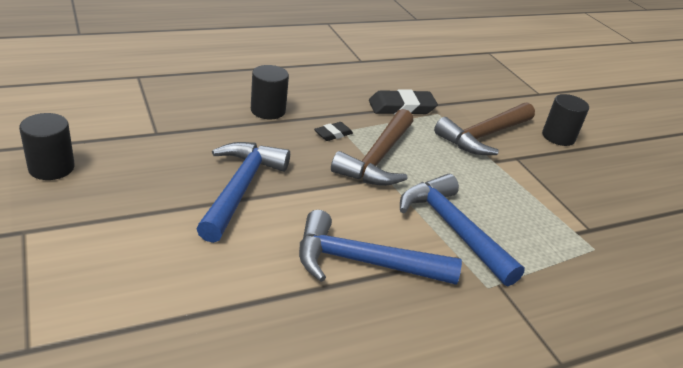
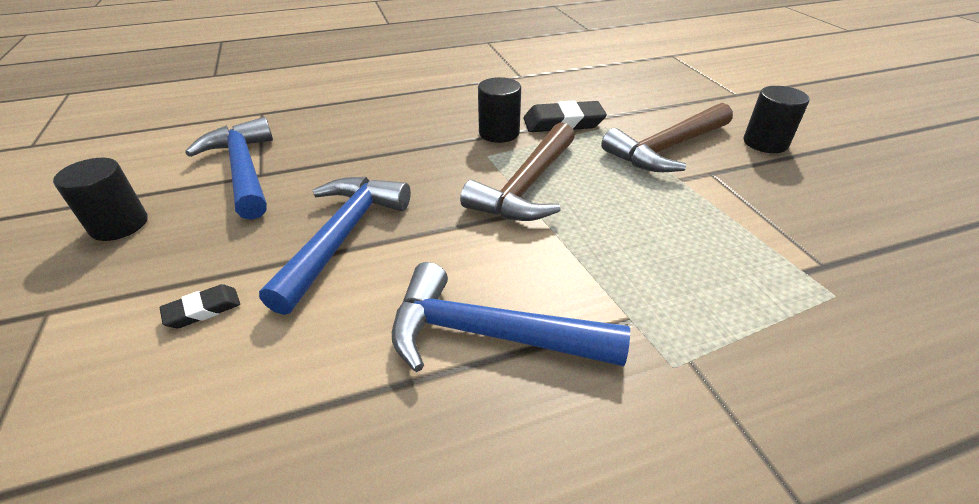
camera: 10 degrees right, 5 degrees up
black cylinder [251,65,289,119] -> black cylinder moved to [478,77,521,143]
black eraser [314,122,353,141] -> black eraser moved to [160,284,240,329]
blue hammer [400,174,525,286] -> blue hammer moved to [185,117,273,220]

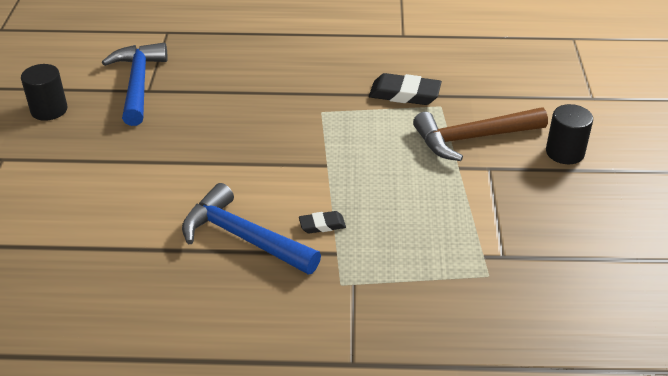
camera: 20 degrees right, 0 degrees up
black eraser [160,284,240,329] -> black eraser moved to [299,211,346,233]
blue hammer [259,177,411,315] -> none
brown hammer [460,122,575,221] -> none
black cylinder [478,77,521,143] -> none

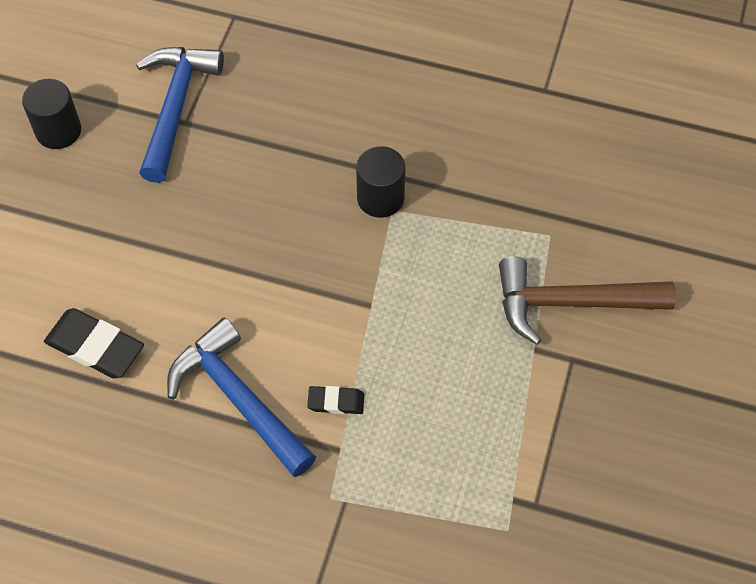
camera: 15 degrees right, 20 degrees up
black eraser [369,73,442,105] -> black eraser moved to [44,308,144,379]
black cylinder [546,104,593,164] -> black cylinder moved to [356,146,405,218]

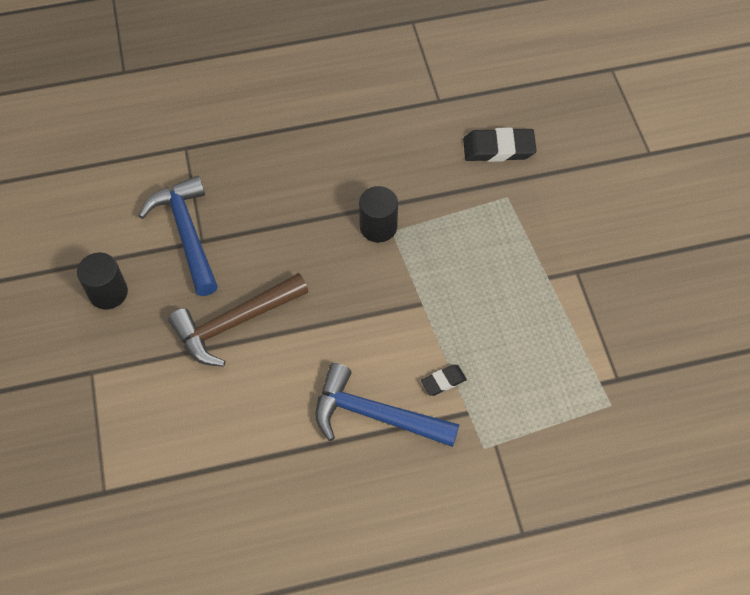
camera: 30 degrees left, 0 degrees up
black eraser [44,308,144,379] -> black eraser moved to [463,128,537,162]
brown hammer [499,256,676,345] -> brown hammer moved to [168,273,309,367]

